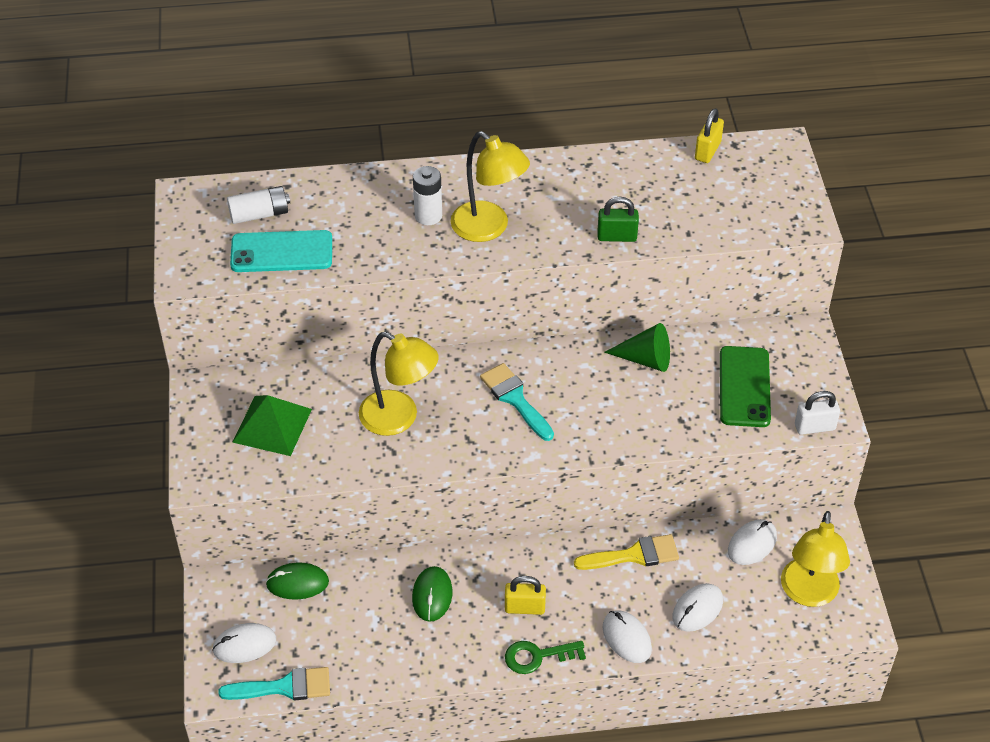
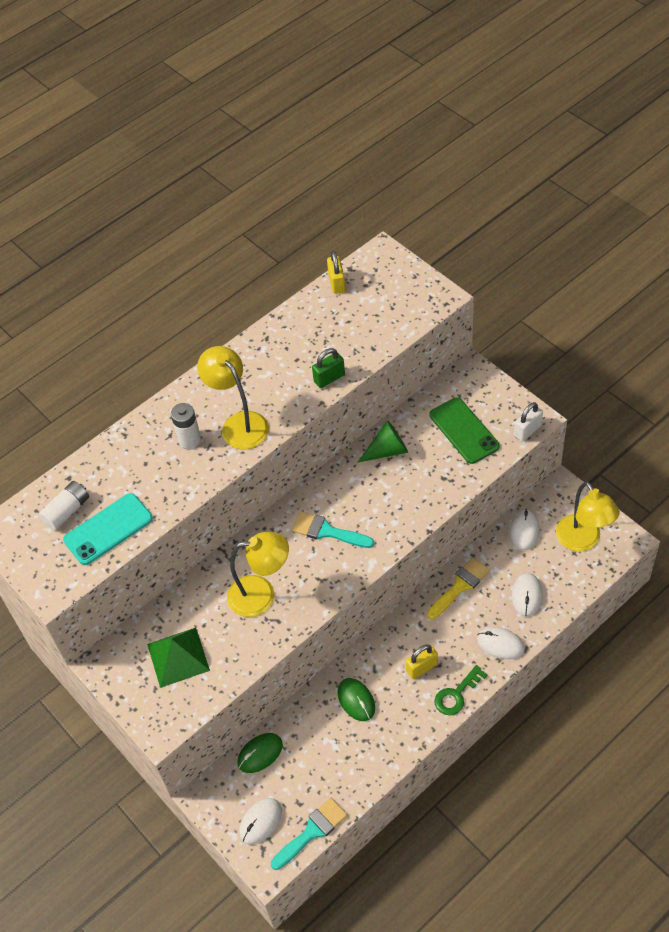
camera: 30 degrees left, 5 degrees up
yellow lamp [450,131,530,242] -> yellow lamp turned 135 degrees counterclockwise [197,346,269,449]

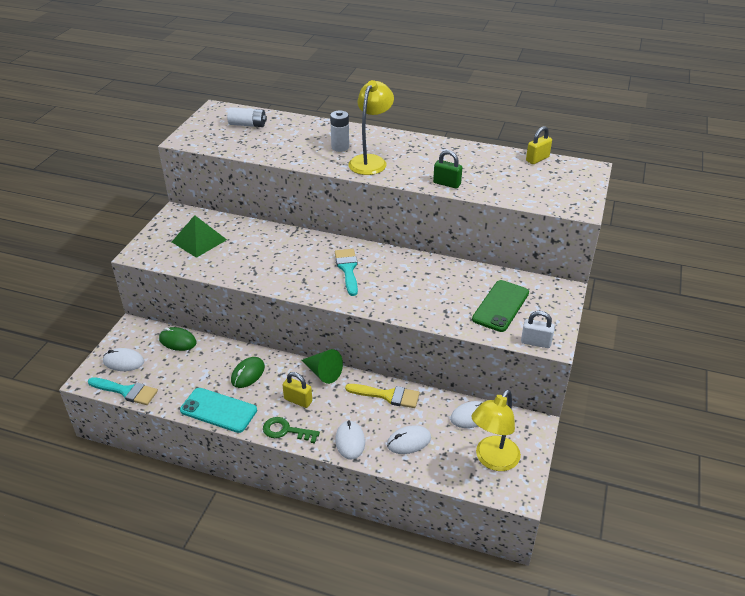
camera: 55 degrees right, 15 degrees down
turquoise phone [63,493,153,565] -> turquoise phone moved to [180,388,257,433]
yellow lamp [227,532,289,617] -> none
green cone [357,420,408,463] -> green cone moved to [301,349,343,384]

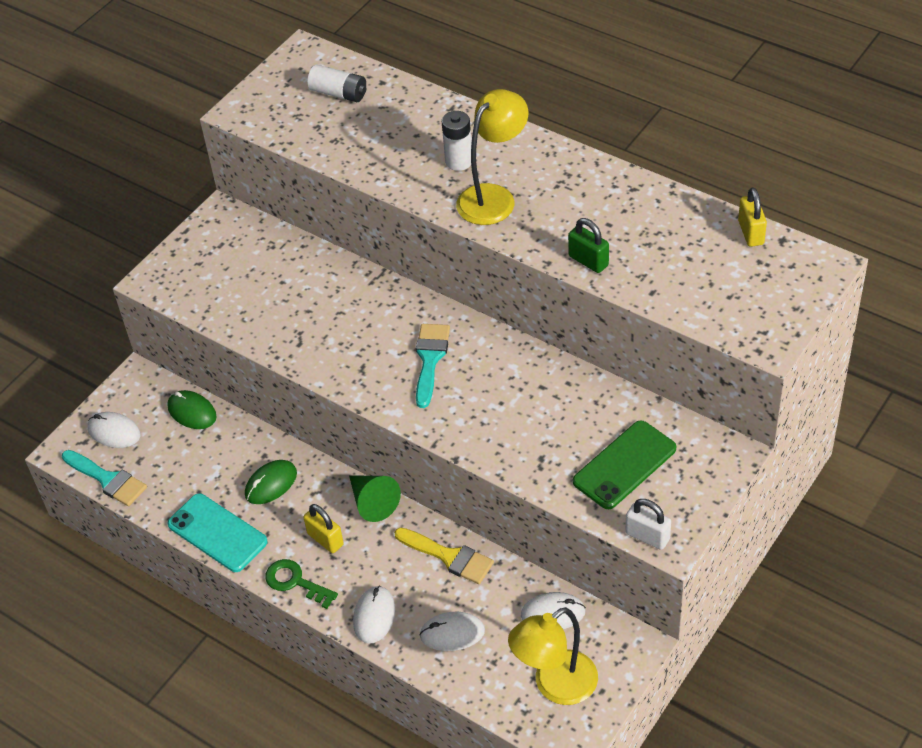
camera: 20 degrees right, 10 degrees up
green pyramid [172,215,227,258] -> none
yellow padlock [526,126,552,164] -> yellow padlock turned 75 degrees counterclockwise [738,187,767,247]

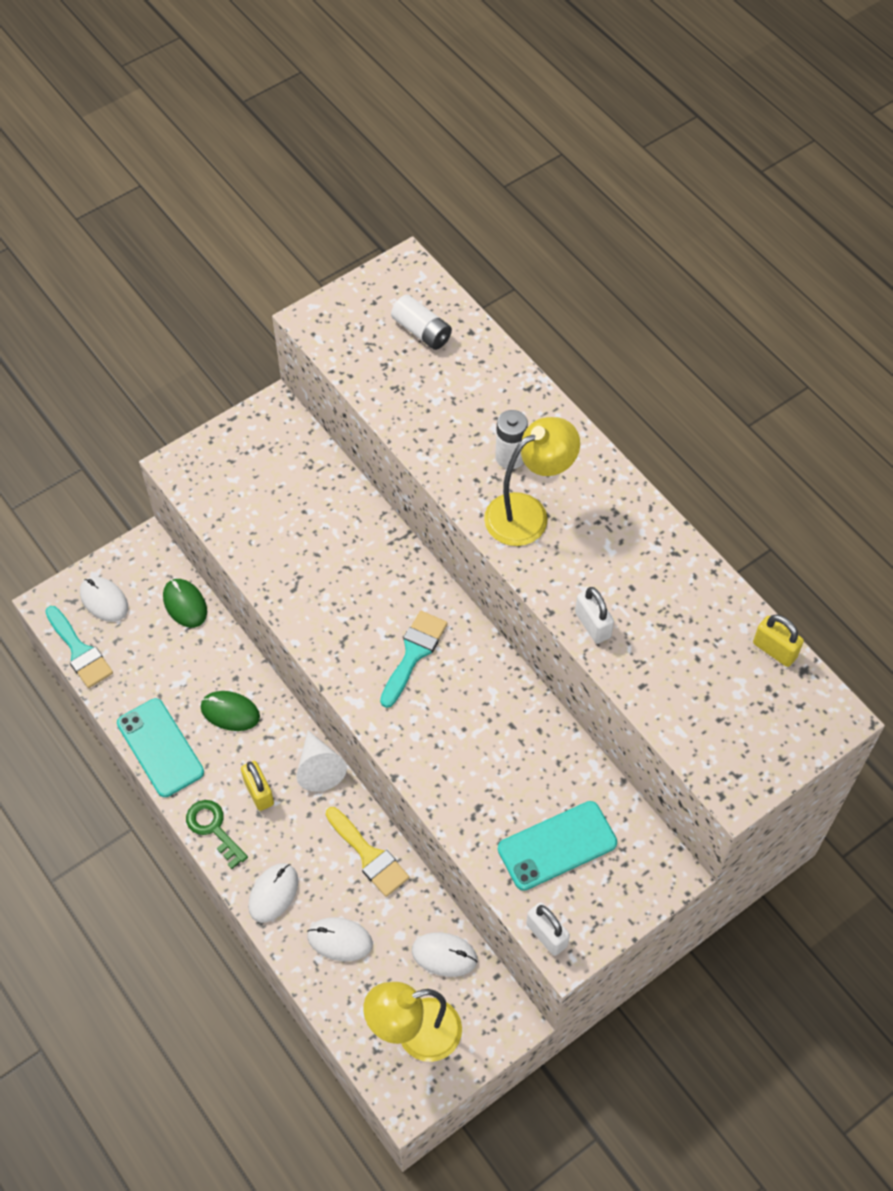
camera: 15 degrees right, 10 degrees up
green mouse [245,460,297,504] -> green mouse turned 45 degrees clockwise [201,691,260,731]
green cone [349,475,401,522] -> white cone [296,730,347,792]
green padlock [568,218,609,273] -> white padlock [575,587,614,644]
green phone [573,420,676,509] -> turquoise phone [498,801,617,891]
yellow padlock [738,187,767,247] -> yellow padlock turned 60 degrees counterclockwise [753,614,804,667]

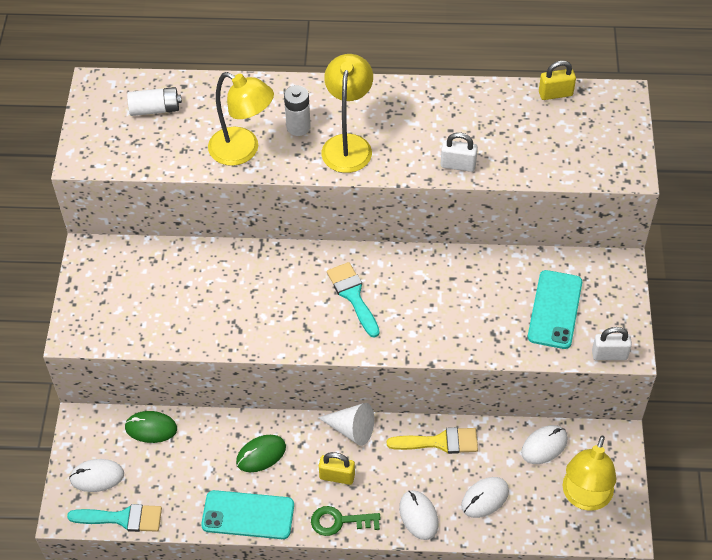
camera: 50 degrees left, 5 degrees down
none -> yellow lamp [208,72,274,166]

